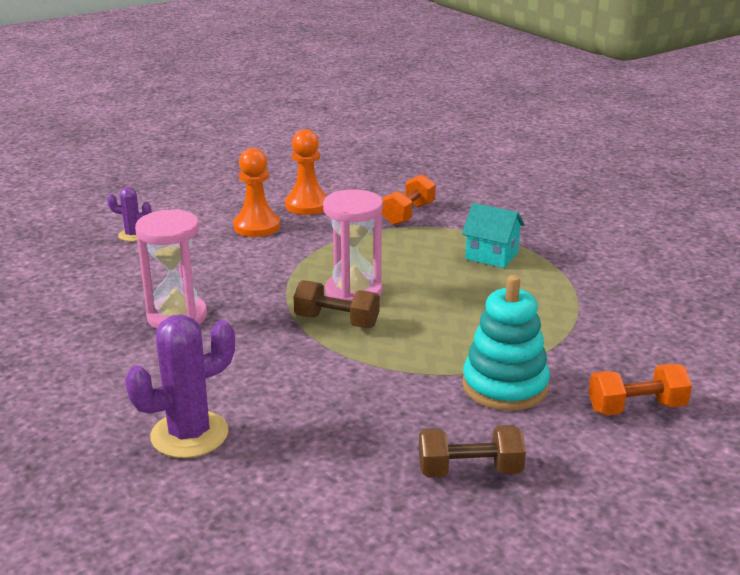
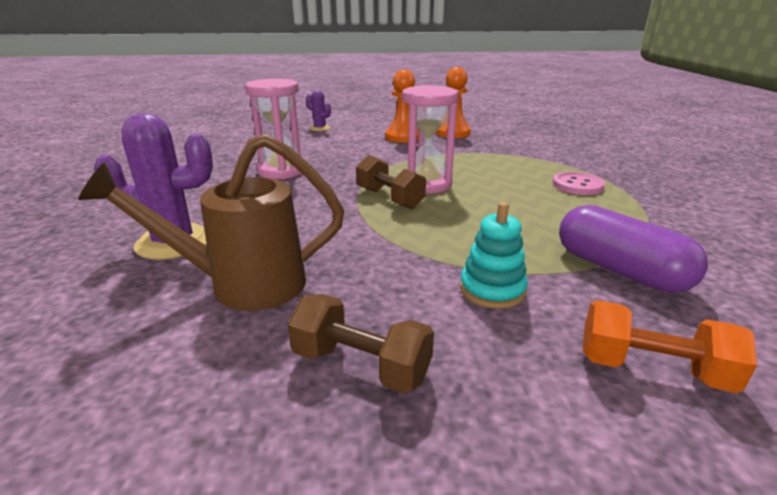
camera: 30 degrees right, 0 degrees up
orange dumbbell [382,174,436,225] -> none
turquoise house [462,203,525,268] -> pink button [552,172,605,195]
turquoise stacking toy [462,275,550,411] -> turquoise stacking toy [460,202,528,309], size x0.64
none -> brown watering can [78,134,344,311]
none -> purple capsule [559,205,708,293]

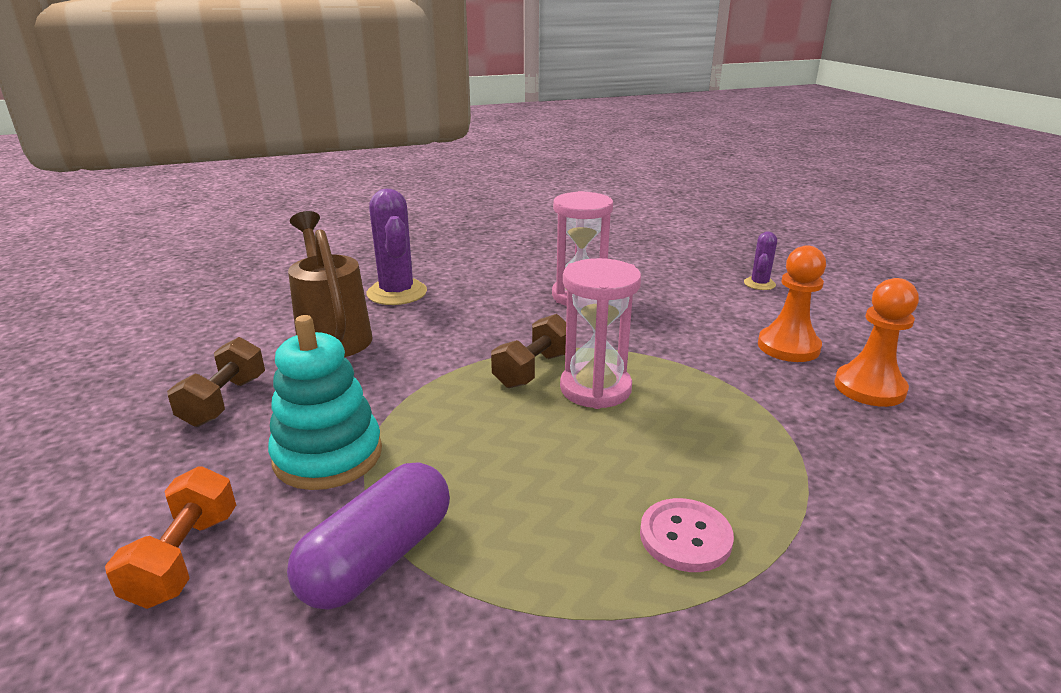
camera: 75 degrees right, 0 degrees up
turquoise stacking toy [460,202,528,309] -> turquoise stacking toy [268,315,382,490], size x1.57

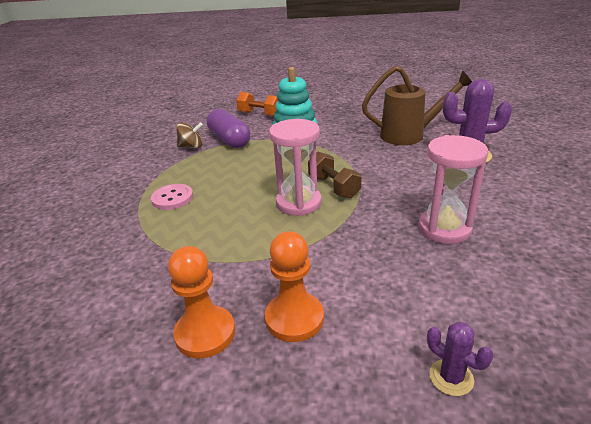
camera: 115 degrees right, 5 degrees up
brown dumbbell [167,337,265,427] -> none
none -> brown spinning top [176,122,203,148]

